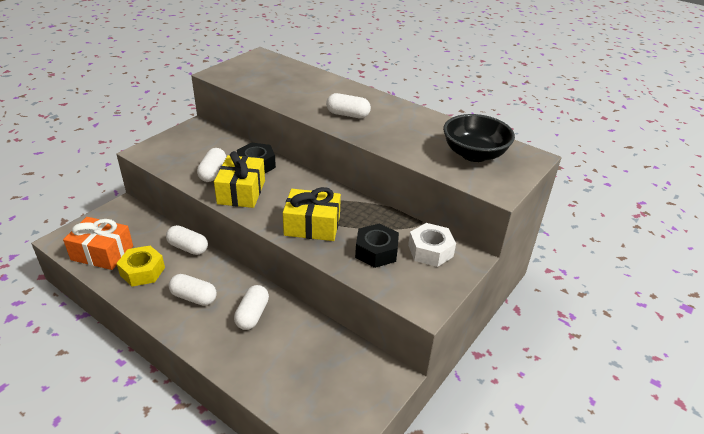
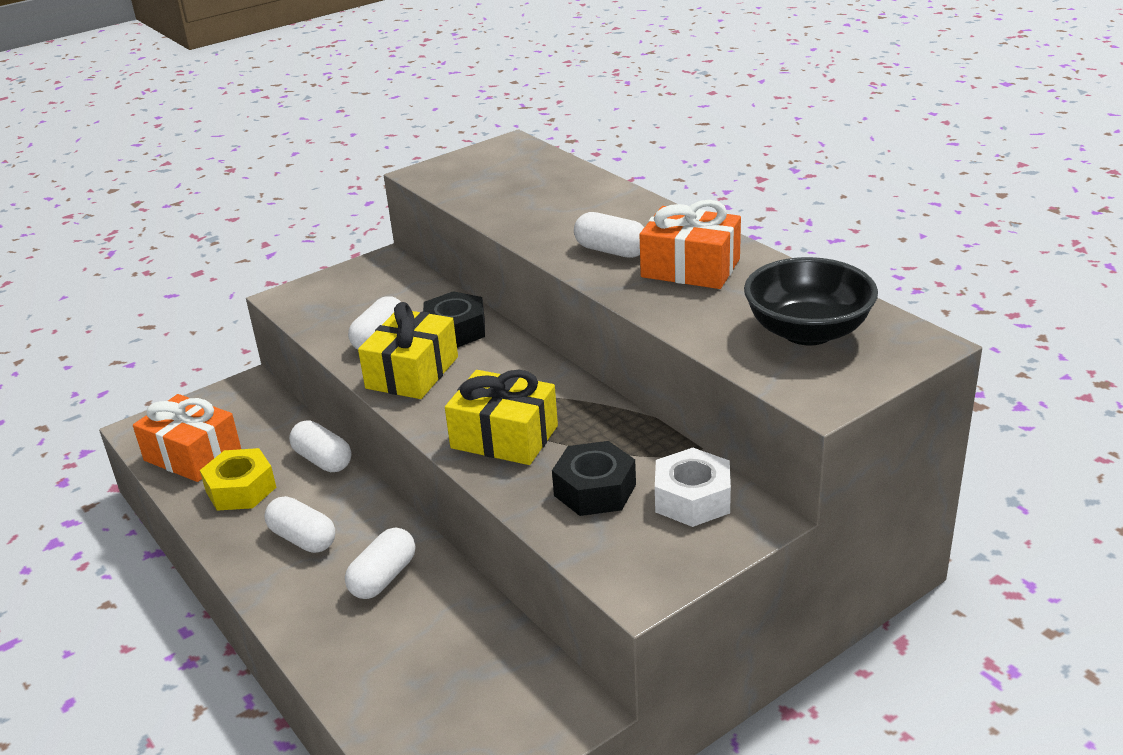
camera: 20 degrees right, 5 degrees down
none -> orange gift [640,200,741,289]

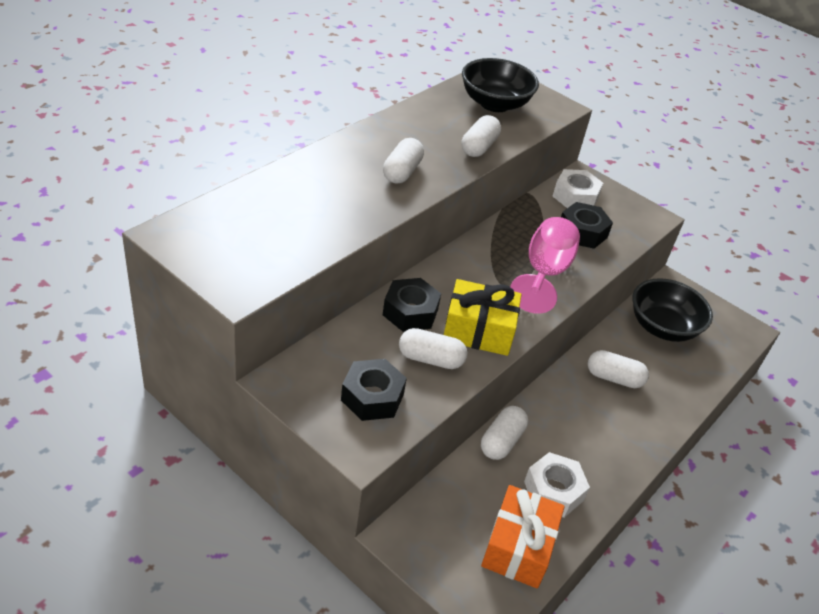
camera: 110 degrees left, 10 degrees up
yellow nut [200,448,276,511] -> white nut [524,452,590,518]
white capsule [264,496,335,553] -> white capsule moved to [462,115,501,157]
yellow gift [445,370,558,465] -> pink goblet [510,217,580,314]
orange gift [640,200,741,289] -> none
none -> black nut [341,359,407,421]
none -> black bowl [633,278,713,342]

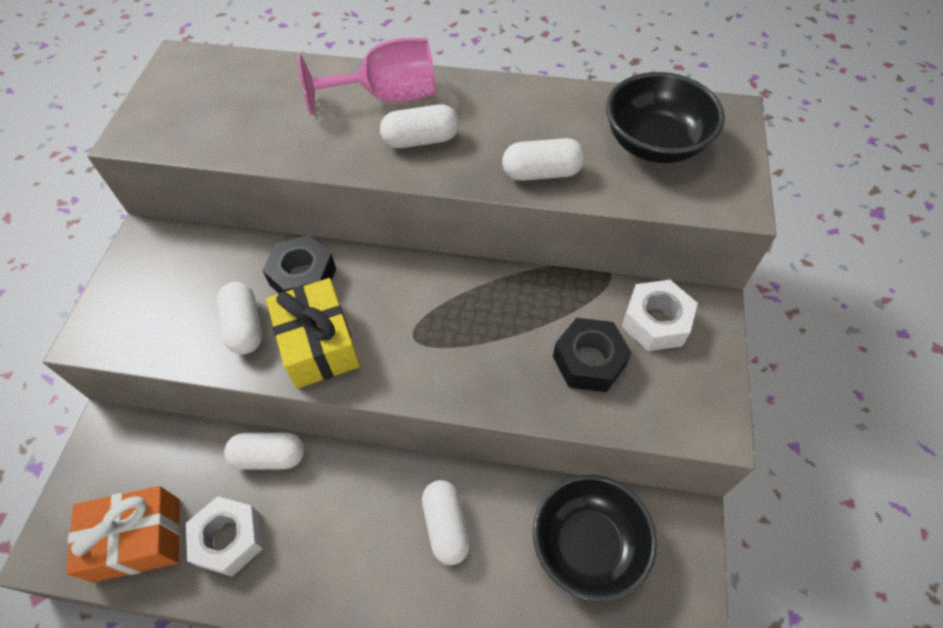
camera: 65 degrees right, 15 degrees up
black nut [341,359,407,421] -> none
pink goblet [510,217,580,314] -> pink goblet moved to [297,38,436,115]

